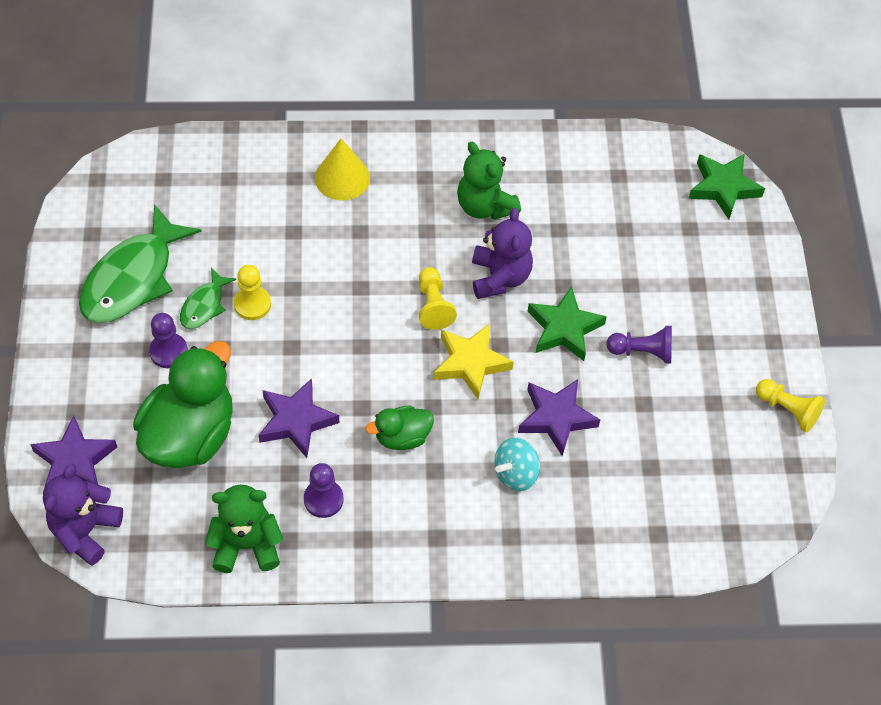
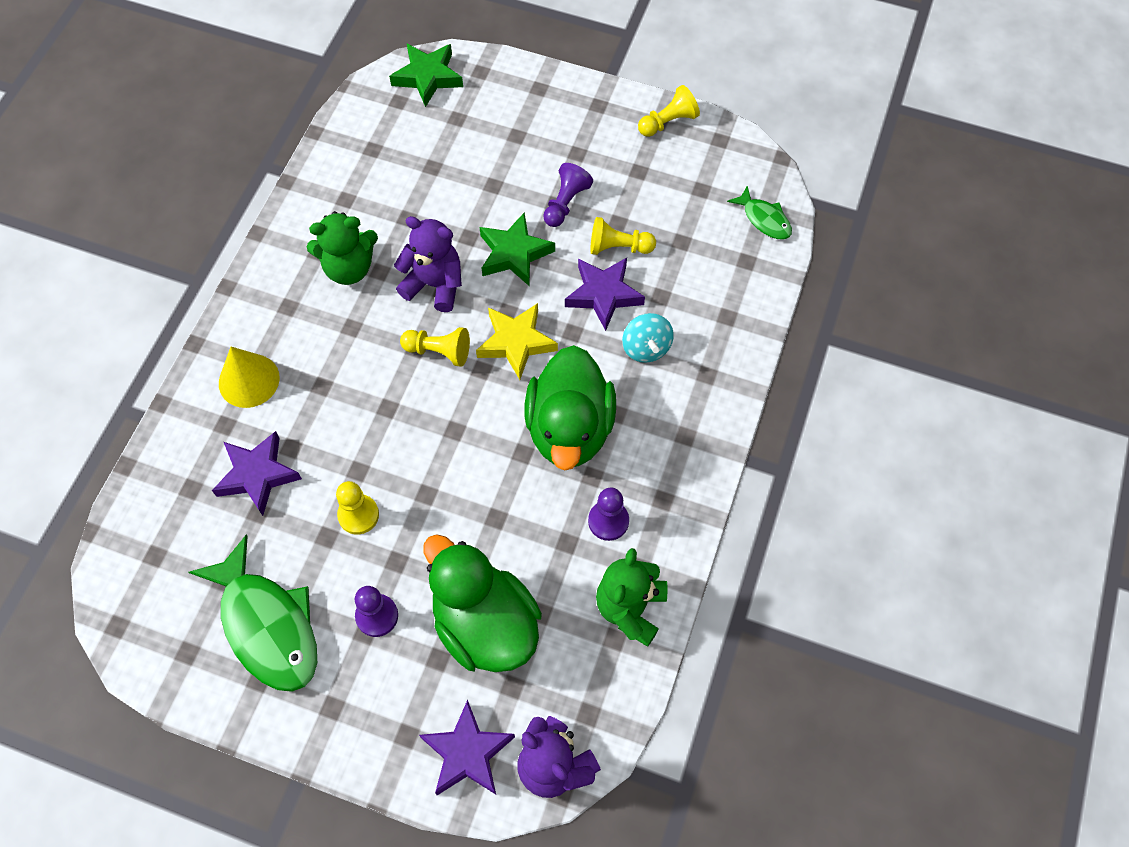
camera: 65 degrees left, 5 degrees up
green fish [180,268,236,329] -> green fish moved to [727,185,792,239]
purple star [258,378,339,458] -> purple star moved to [212,431,302,516]
green duck [365,406,434,450] -> green duck [524,345,616,471], size x1.97
none -> yellow pawn [590,217,656,255]

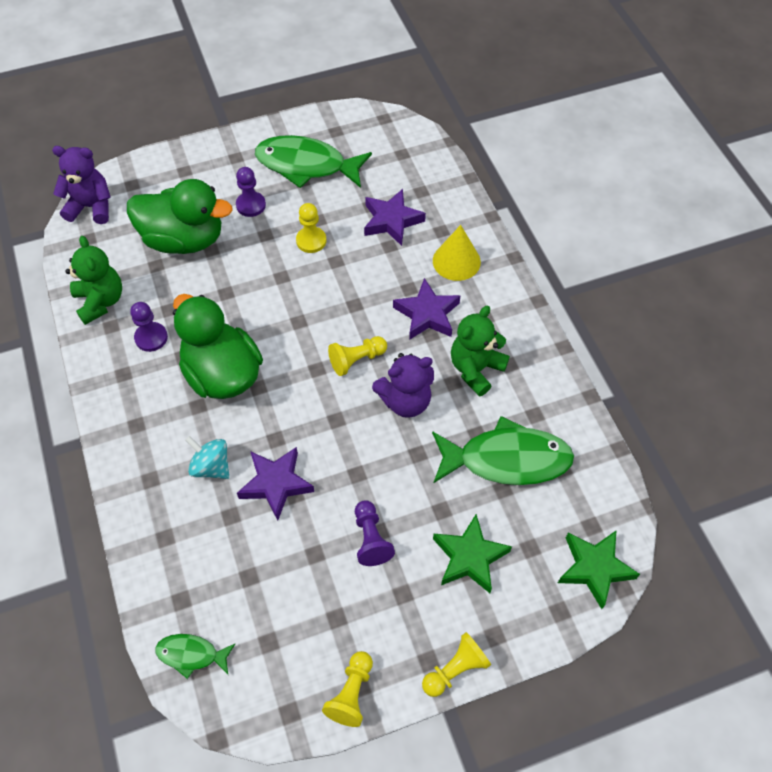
camera: 140 degrees right, 5 degrees down
purple star [419,700,515,795] -> purple star moved to [393,278,461,340]
yellow star [476,303,558,380] -> none
green star [480,212,555,286] -> green star moved to [433,514,512,593]
yellow pawn [590,217,656,255] -> yellow pawn moved to [422,632,491,697]
none -> green fish [432,416,574,485]

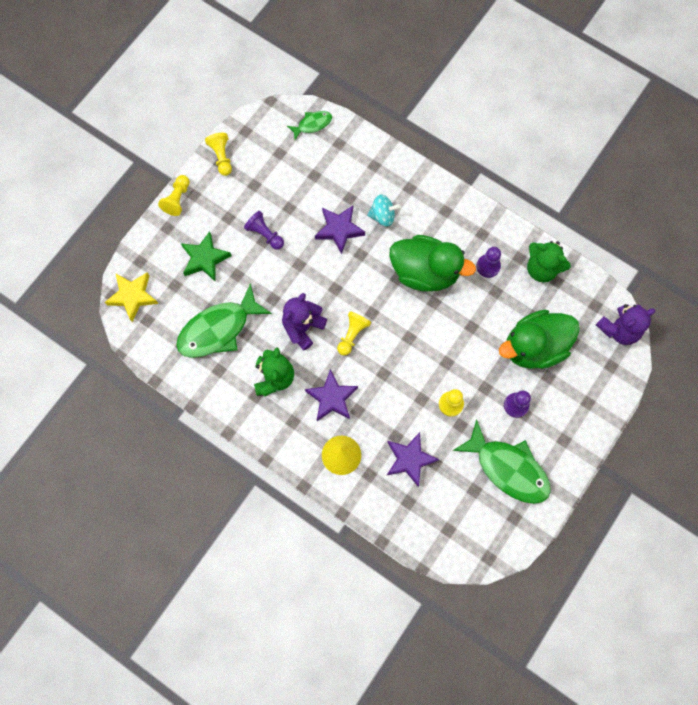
camera: 145 degrees right, 15 degrees up
green fish [255,135,372,188] -> green fish turned 60 degrees clockwise [453,419,551,504]
green star [558,531,640,609] -> yellow star [105,272,158,322]

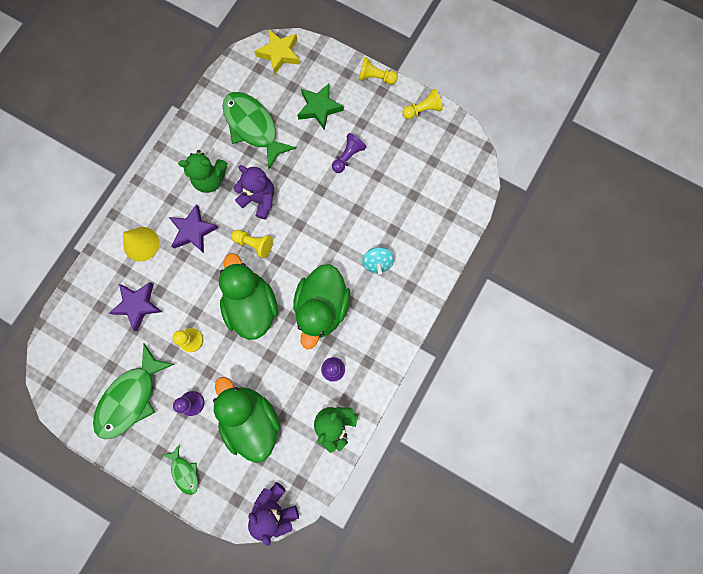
camera: 85 degrees right, 5 degrees up
green fish [287,111,332,140] -> green fish moved to [163,444,198,495]
purple star [315,206,365,254] -> none
none -> green duck [219,253,278,340]

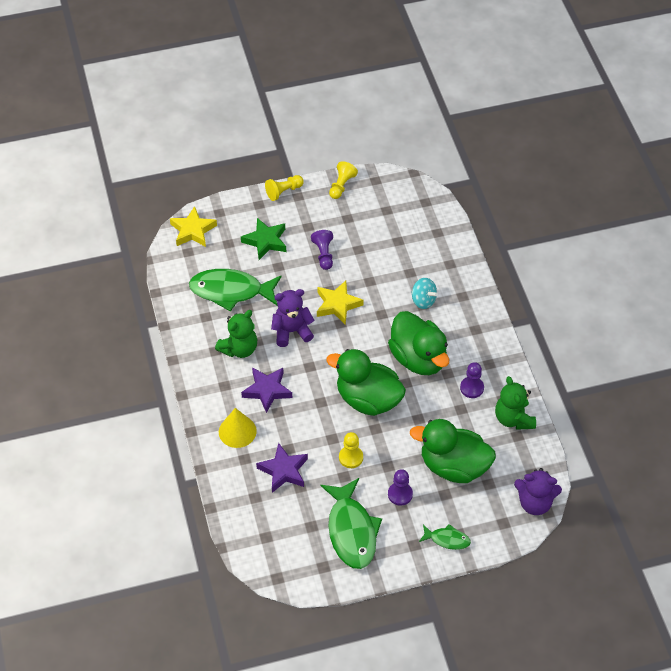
camera: 45 degrees left, 25 degrees down
yellow pawn [231,230,273,258] -> none
none -> yellow star [317,281,364,324]

